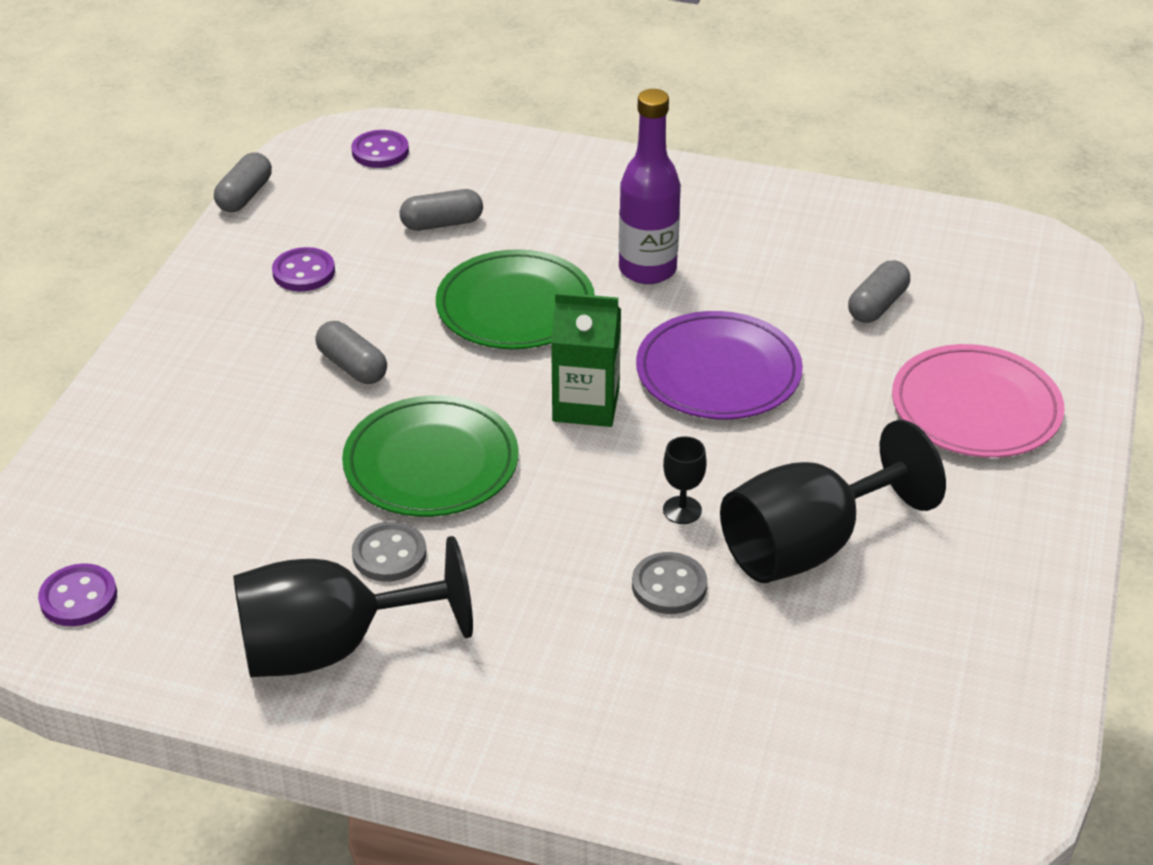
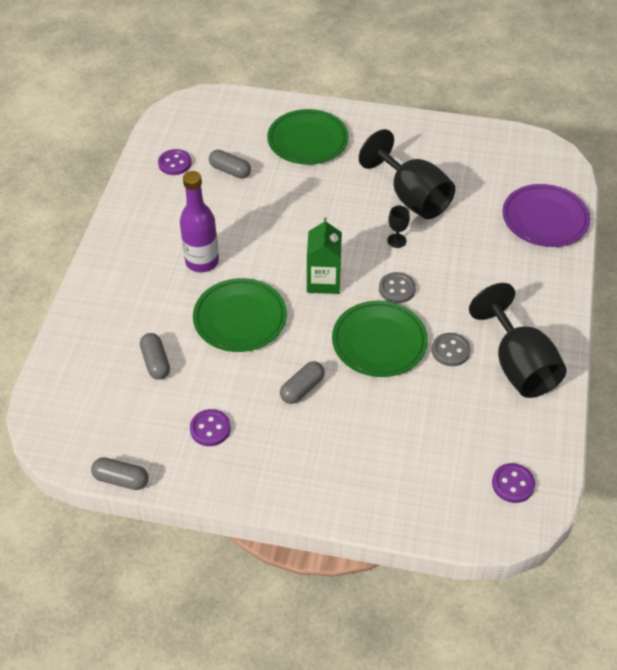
camera: 95 degrees left, 10 degrees up
purple button [351,130,409,168] -> purple button moved to [158,149,192,175]
grey button [632,552,707,614] -> grey button moved to [379,272,416,303]
purple plate [636,311,803,419] -> purple plate moved to [502,184,590,247]
pink plate [892,344,1065,458] -> green plate [267,109,349,165]

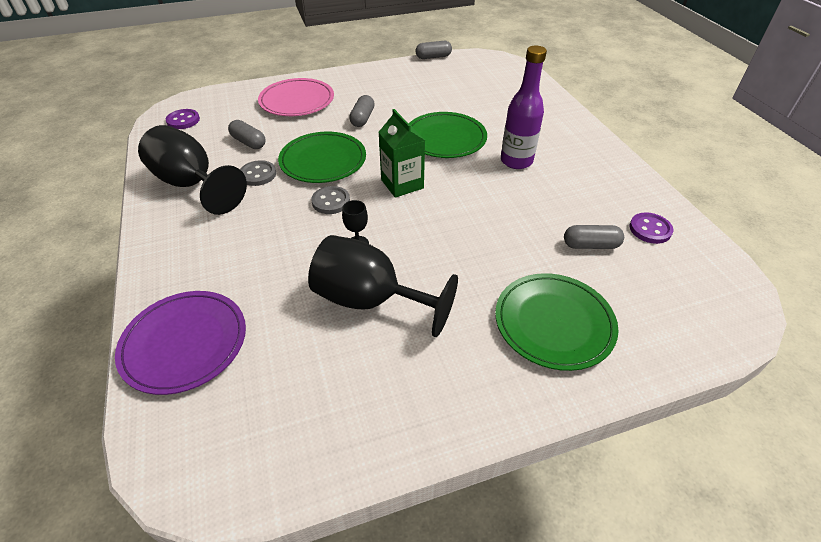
camera: 150 degrees right, 5 degrees down
grey capsule [140,333,170,380] -> grey capsule moved to [228,120,266,149]
purple button [190,409,231,446] -> none
none -> pink plate [258,78,334,116]

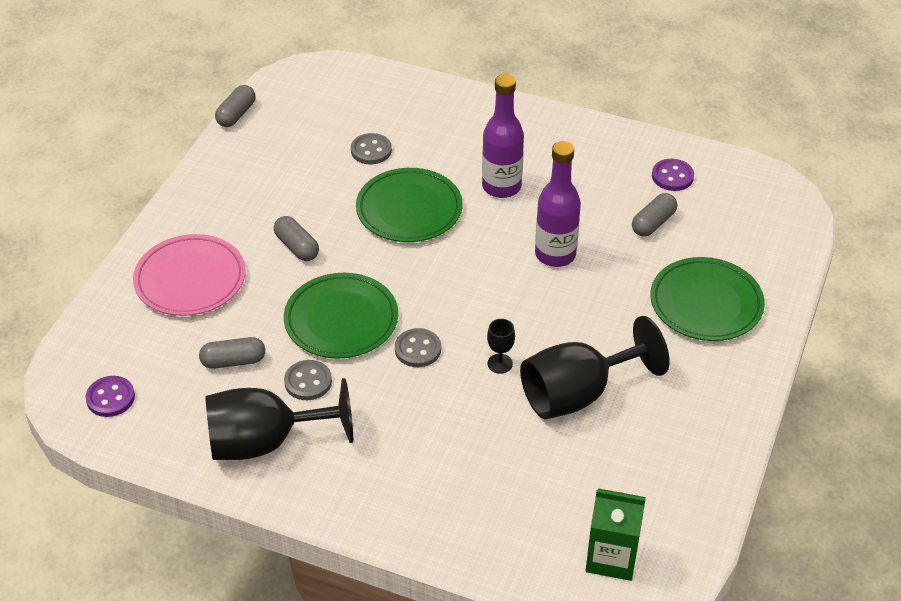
camera: 50 degrees left, 0 degrees up
purple plate [115,291,246,395] -> none
green carton [379,109,425,198] -> green carton moved to [586,488,646,581]
none -> grey button [351,133,392,165]
none -> purple bottle [535,141,581,267]

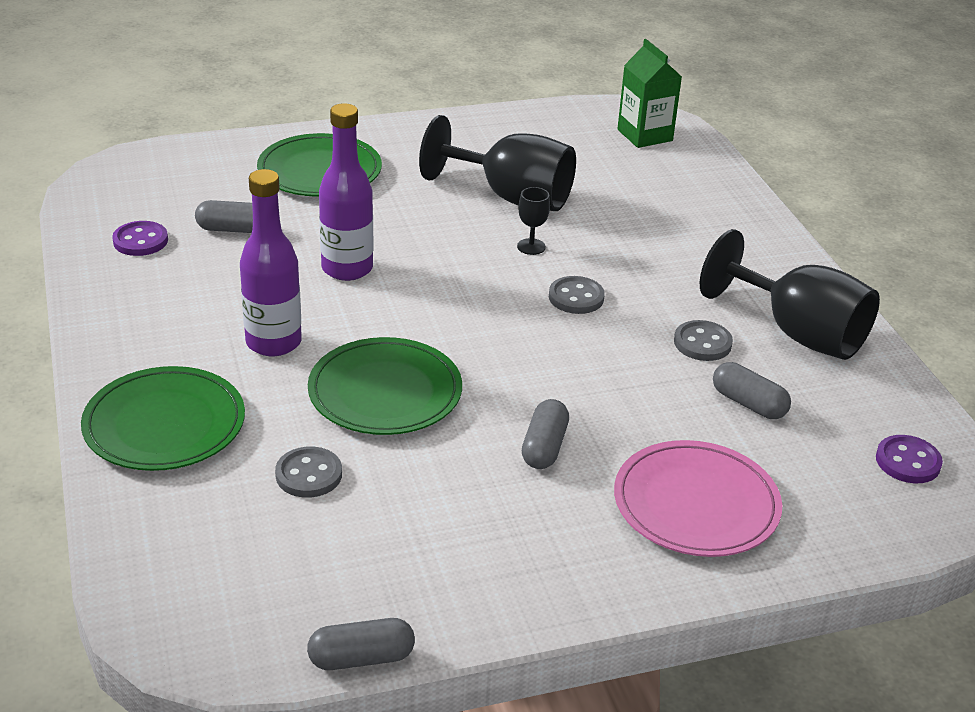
camera: 130 degrees left, 10 degrees down
green plate [284,273,398,358] -> green plate moved to [81,366,245,471]

